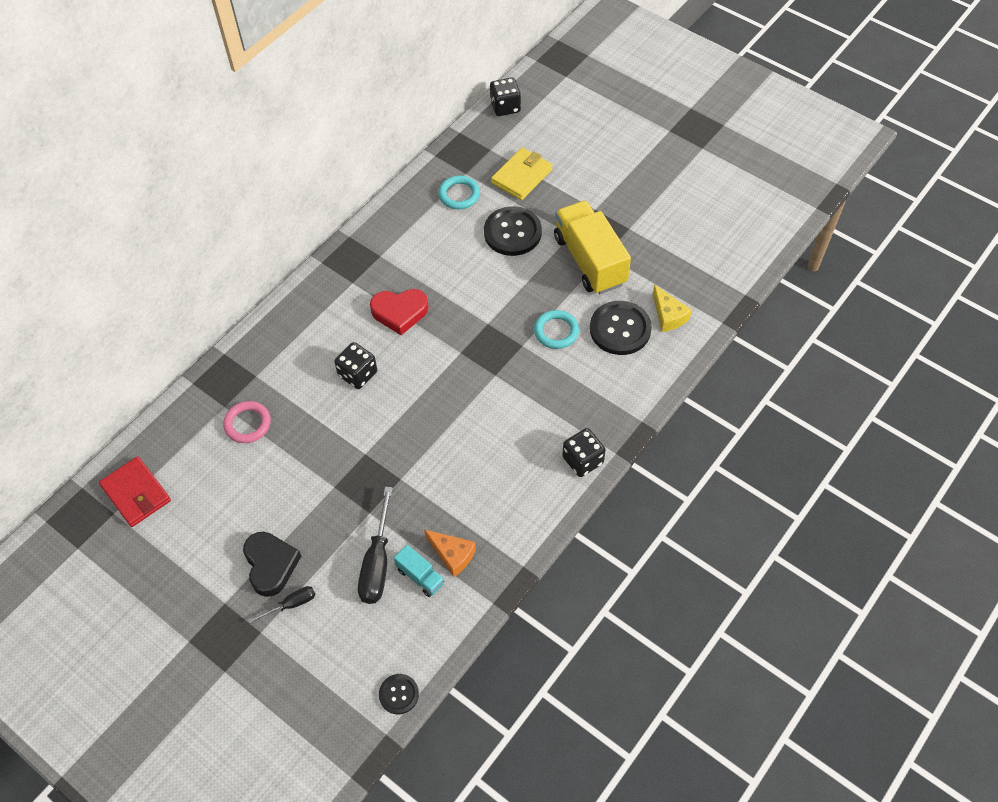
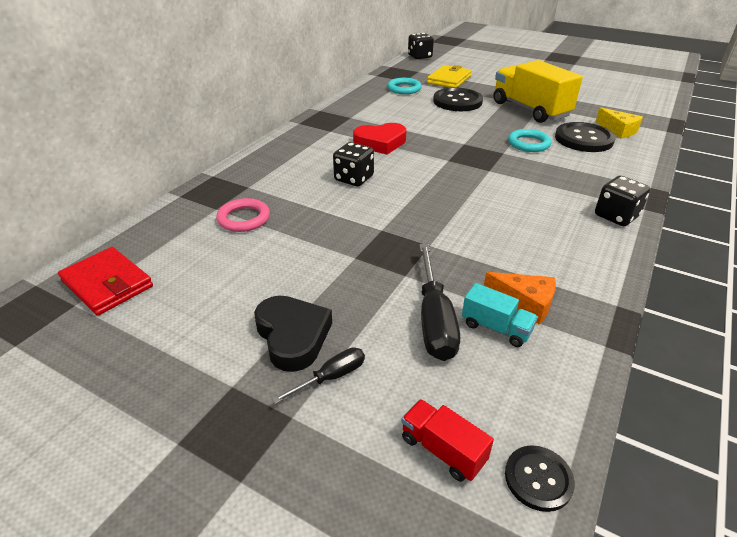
camera: 10 degrees left, 20 degrees down
none -> red truck [401,399,494,482]

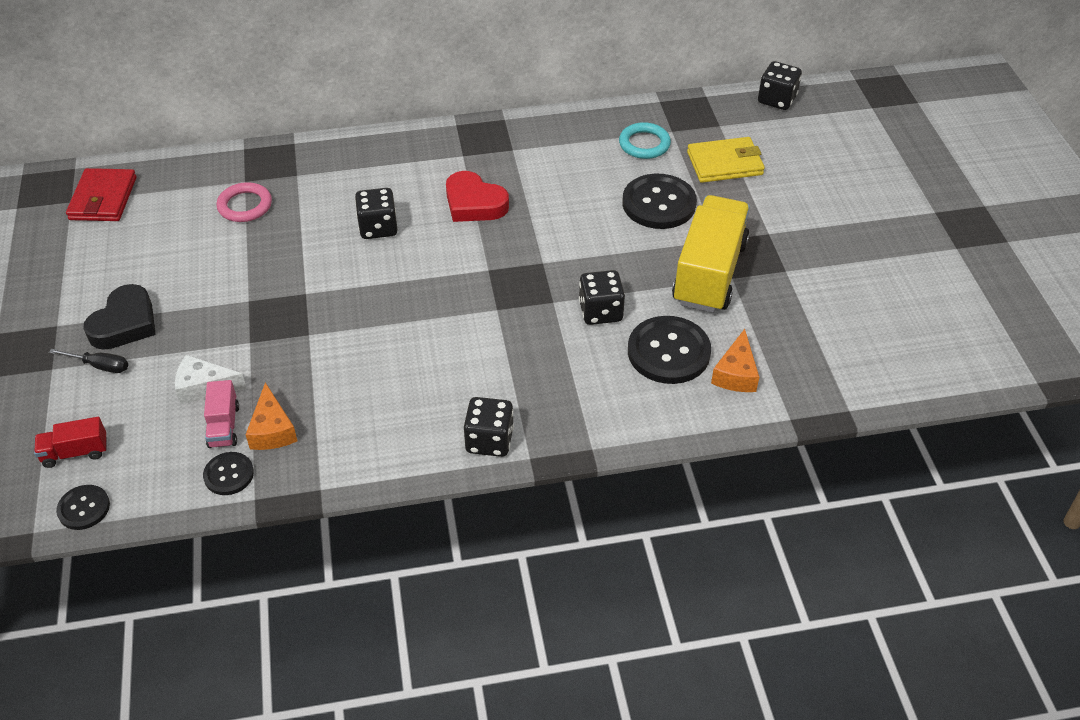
camera: 50 degrees right, 10 degrees up
red truck [401,399,494,482] -> red truck turned 105 degrees counterclockwise [34,417,107,468]
black screwdriver [419,244,460,361] -> white cheese [175,355,247,404]
turquoise truck [462,283,538,347] -> pink truck [204,380,239,448]
turquoise ring [508,129,551,152] -> black dice [579,270,625,325]
yellow cheese [595,107,643,138] -> orange cheese [711,329,759,392]
none -> black button [203,452,254,495]

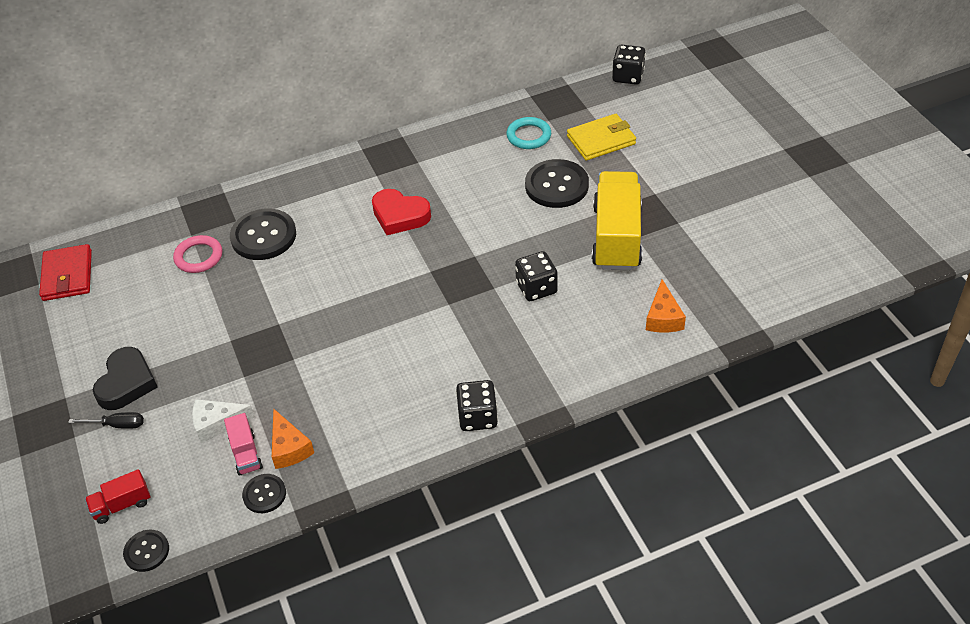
camera: 10 degrees left, 0 degrees up
black dice [355,188,398,239] -> none
black button [628,316,711,384] -> black button moved to [230,209,296,260]

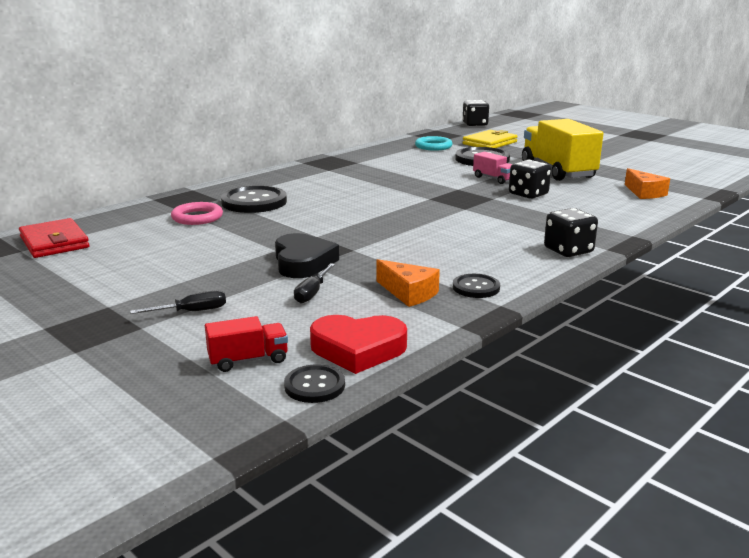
camera: 25 degrees left, 25 degrees down
red truck [85,469,151,524] -> red truck turned 150 degrees counterclockwise [205,316,288,372]
black heart [93,347,158,410] -> black heart moved to [275,233,339,278]
white cheese [192,399,255,443] -> black screwdriver [294,263,335,304]
pink truck [224,413,263,476] -> pink truck moved to [473,152,512,184]
black button [242,474,286,513] -> black button moved to [453,274,500,298]
red heart [372,189,431,235] -> red heart moved to [310,315,407,374]

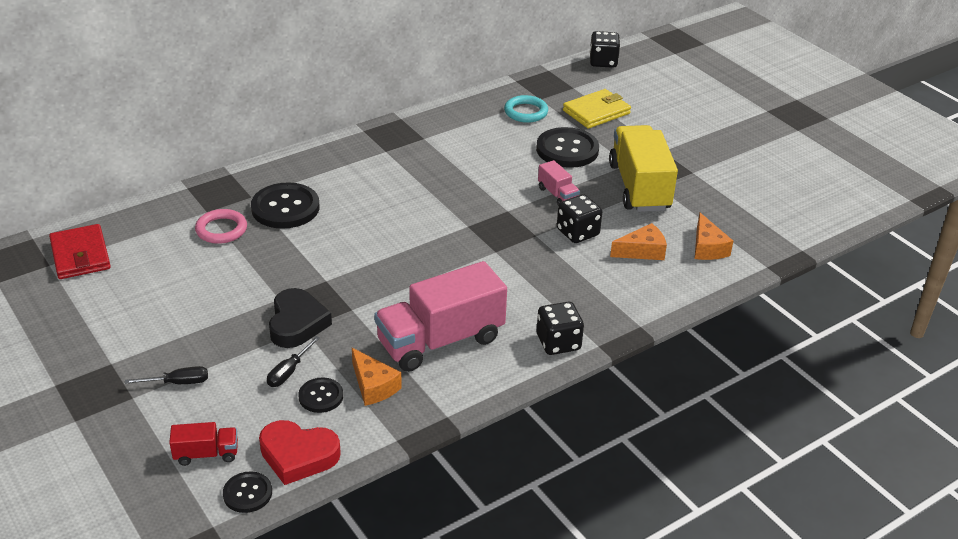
camera: 10 degrees right, 15 degrees up
black button [453,274,500,298] -> black button moved to [298,377,343,413]
none -> pink truck [374,261,507,372]
none -> orange cheese [610,223,667,260]

